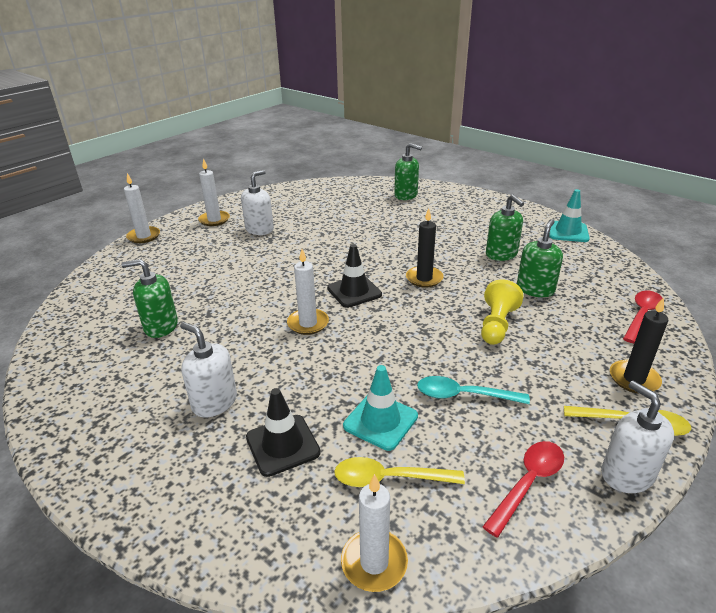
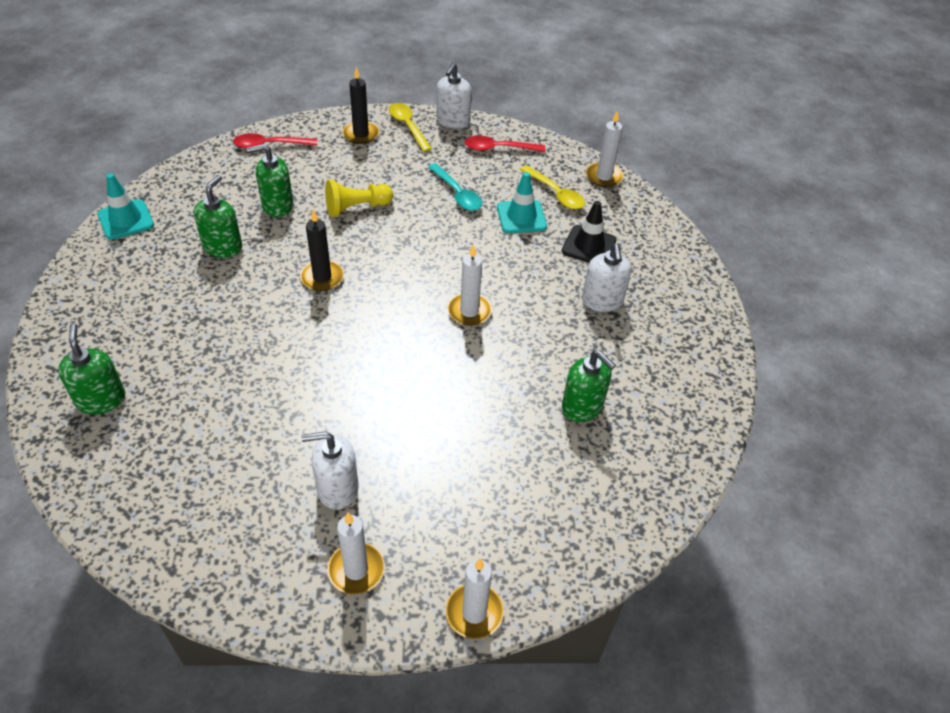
camera: 135 degrees left, 15 degrees up
black traffic cone [327,244,382,308] -> none

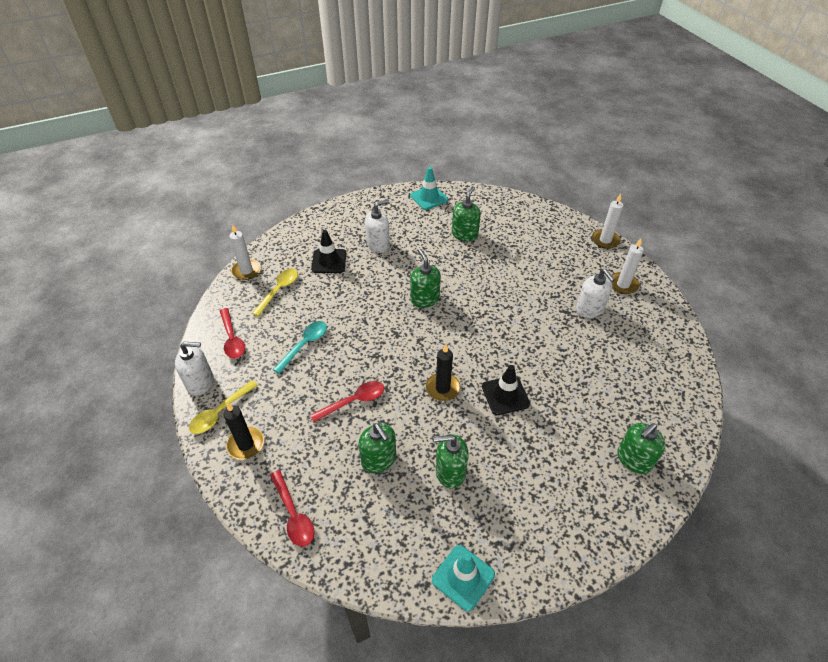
camera: 110 degrees left, 0 degrees up
yellow pawn [325,180,393,217] -> red spoon [310,381,384,422]
white candle [448,244,492,326] -> green soap dispenser [410,249,441,308]
turquoise traffic cone [497,172,547,233] -> turquoise traffic cone moved to [410,167,448,210]
none -> black traffic cone [482,365,530,415]

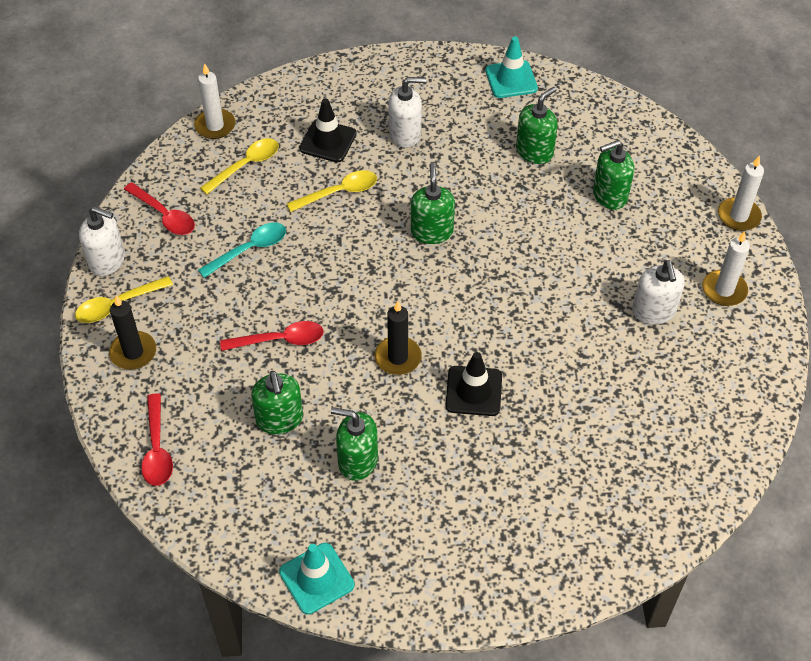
camera: 20 degrees right, 5 degrees up
red spoon [220,308,245,359] -> red spoon turned 45 degrees counterclockwise [124,182,195,235]
green soap dispenser [617,423,666,474] -> green soap dispenser moved to [593,140,634,210]
none -> yellow spoon [287,170,377,212]

